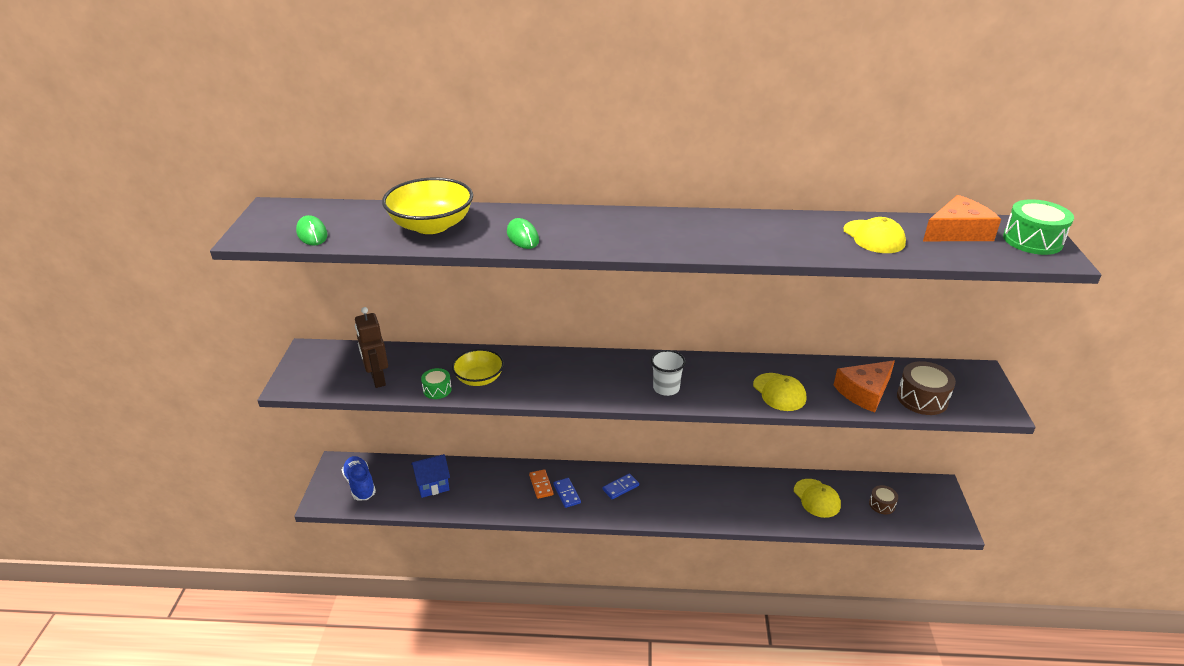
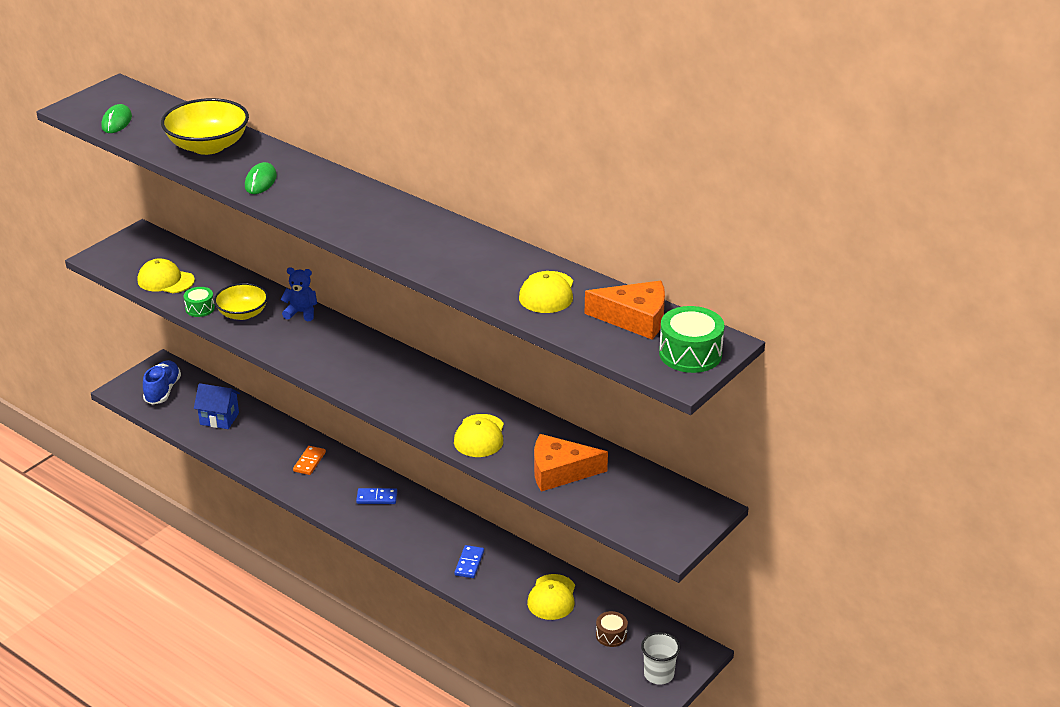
camera: 35 degrees right, 0 degrees up
brown robot [355,307,388,388] -> yellow cap [138,258,195,293]
blue domino [553,478,581,508] -> blue domino moved to [455,545,484,578]
white cup [651,350,686,396] -> white cup moved to [641,632,680,685]
brown drum [897,361,956,415] -> none
none -> blue teddy bear [281,267,317,321]

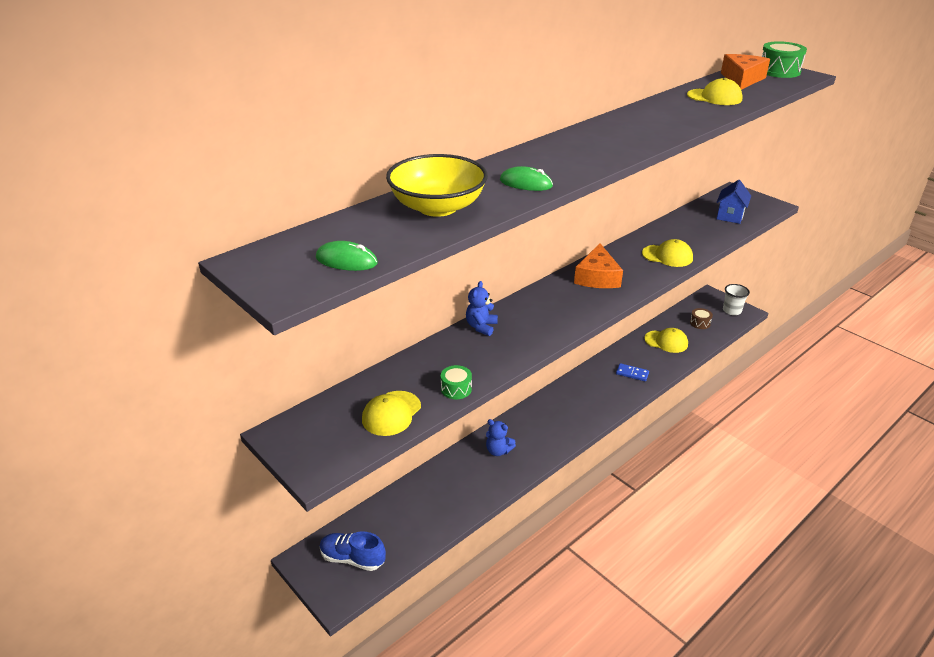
camera: 80 degrees left, 0 degrees up
blue house [194,383,240,429] -> blue house moved to [717,180,751,224]
yellow bowl [214,283,268,320] -> none
orange domino [293,446,326,475] -> blue teddy bear [486,419,516,456]
blue domino [356,488,397,504] -> none
orange cheese [534,434,608,492] -> orange cheese moved to [574,243,623,288]

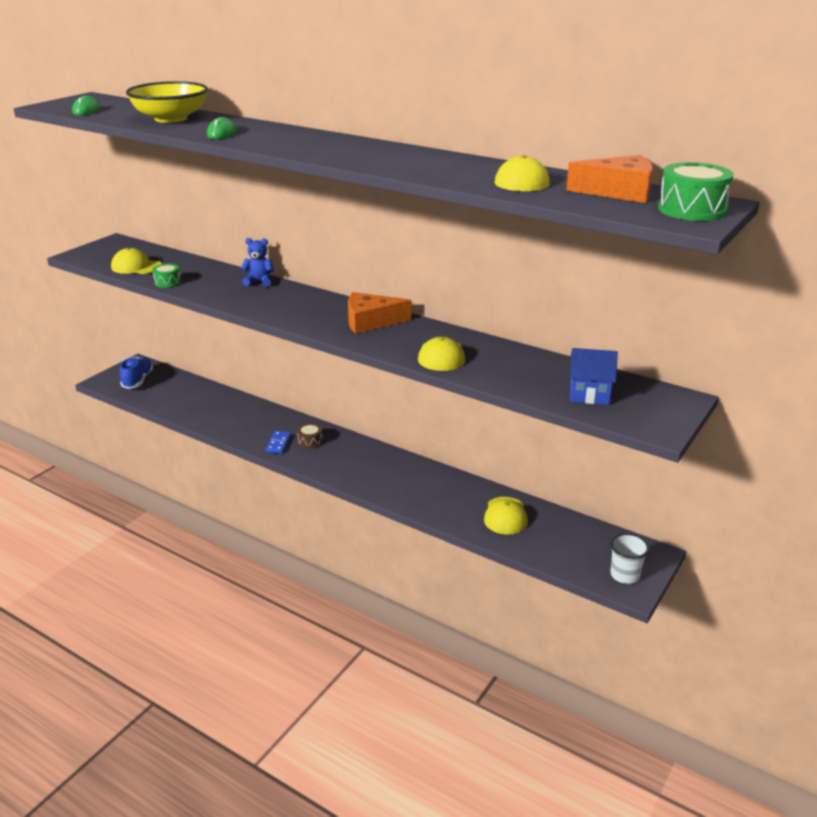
camera: 75 degrees right, 5 degrees down
blue teddy bear [486,419,516,456] -> none
blue domino [616,363,649,381] -> blue domino moved to [266,431,291,454]
brown drum [690,308,713,329] -> brown drum moved to [297,423,323,449]

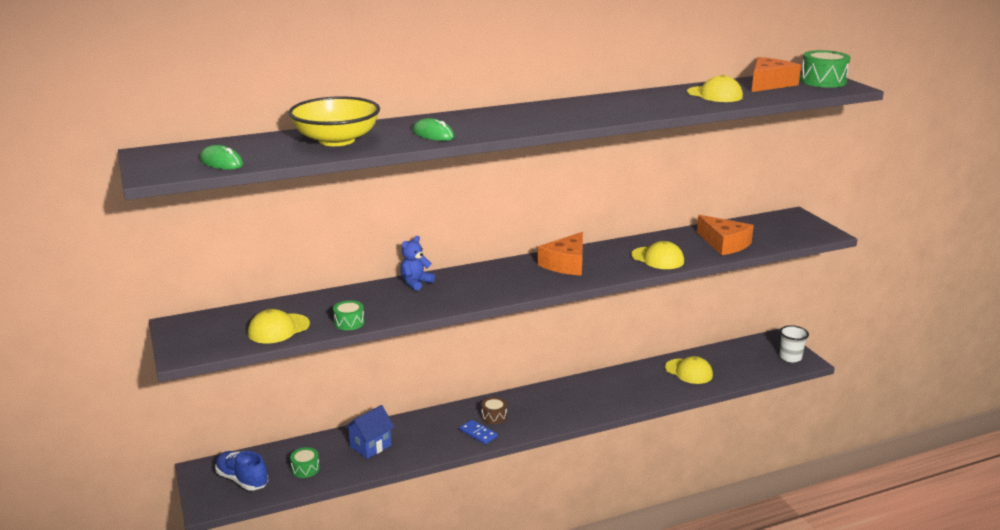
camera: 55 degrees left, 5 degrees down
blue house [570,348,618,405] -> blue house moved to [344,405,394,459]
none -> green drum [290,447,320,478]
none -> orange cheese [697,215,754,255]

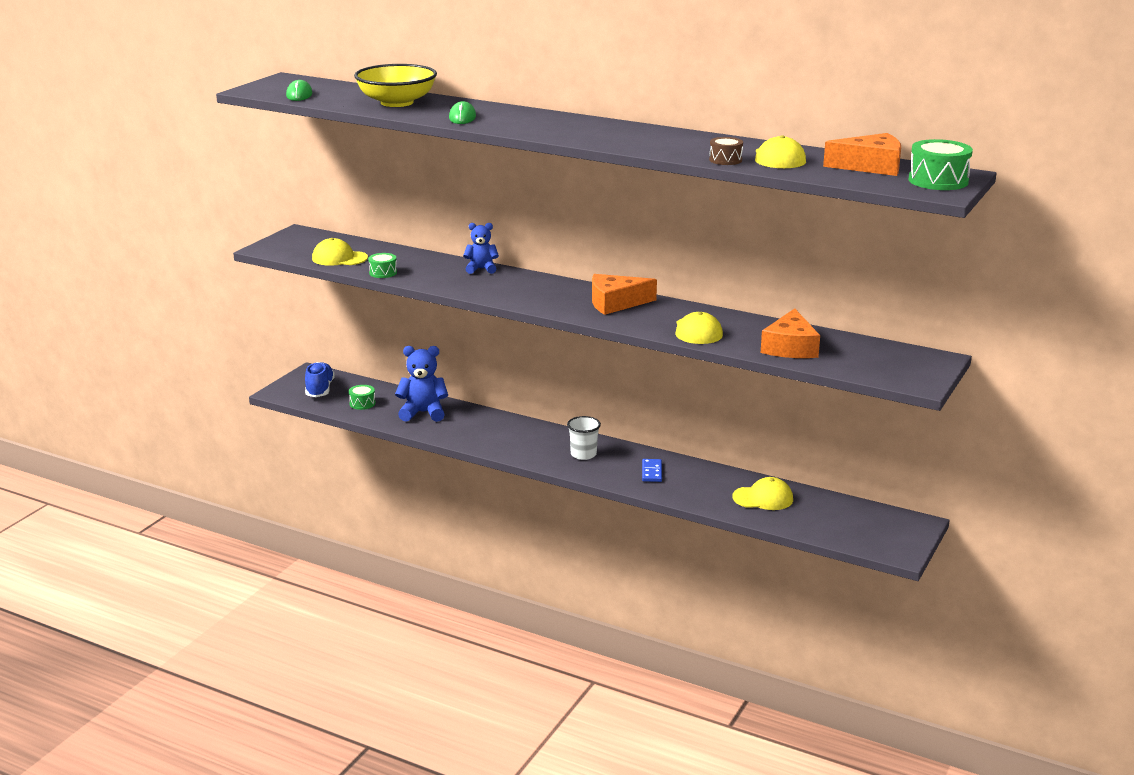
camera: 50 degrees right, 0 degrees up
blue house [344,405,394,459] -> blue teddy bear [395,346,448,422]
blue domino [460,420,498,444] -> blue domino moved to [642,459,662,482]
brown drum [481,397,507,424] -> brown drum moved to [709,137,743,165]
yellow cap [665,356,713,384] -> yellow cap turned 90 degrees counterclockwise [732,477,793,510]
white cup [780,325,809,362] -> white cup moved to [567,416,601,460]

